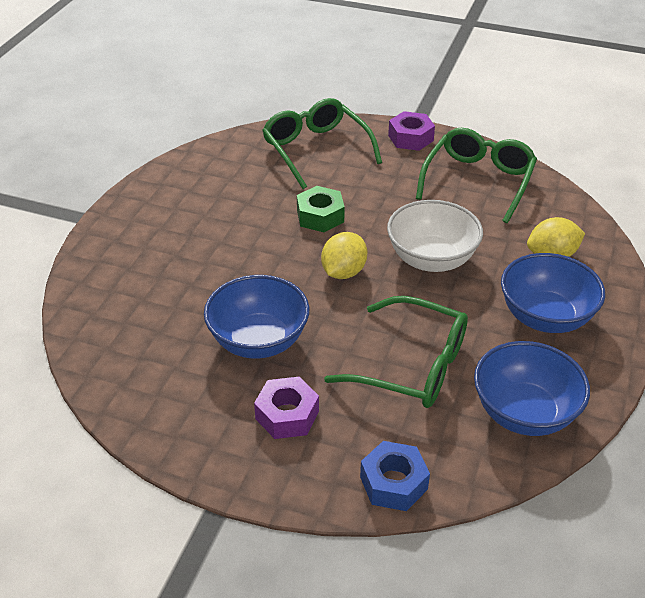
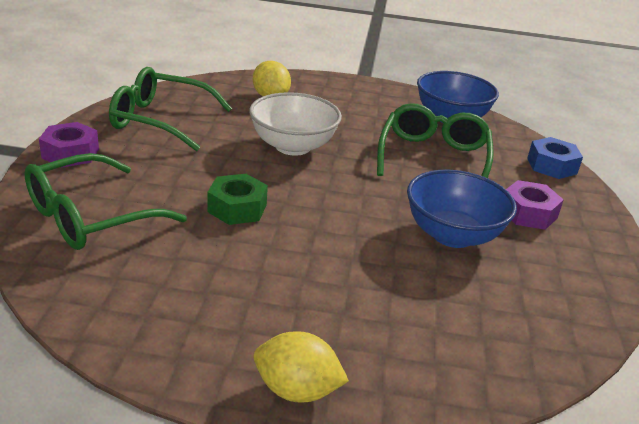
camera: 105 degrees left, 10 degrees down
yellow lemon [321,232,367,279] -> yellow lemon moved to [253,331,349,403]
blue bowl [501,253,605,333] -> none

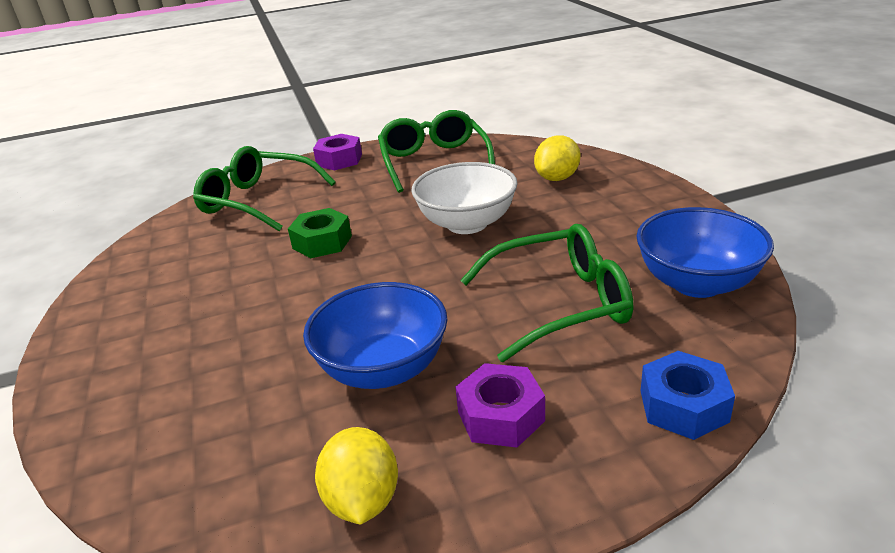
camera: 70 degrees right, 0 degrees up
yellow lemon [253,331,349,403] -> yellow lemon moved to [315,427,398,525]

